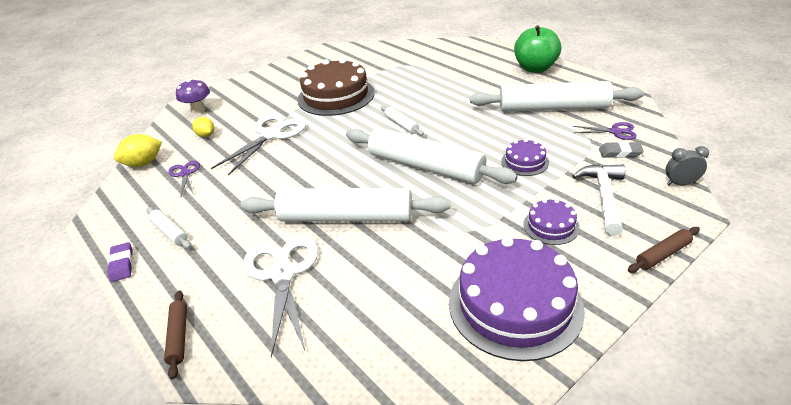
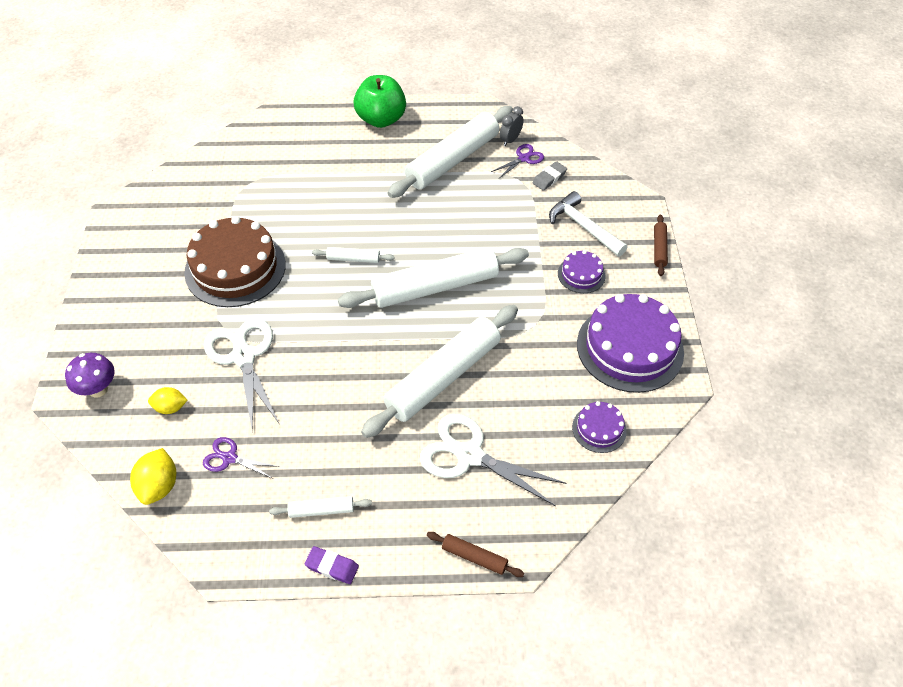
camera: 55 degrees left, 15 degrees up
purple cake [501,139,549,176] -> purple cake moved to [572,401,627,453]
grey clock [666,146,709,185] -> grey clock moved to [500,106,524,146]

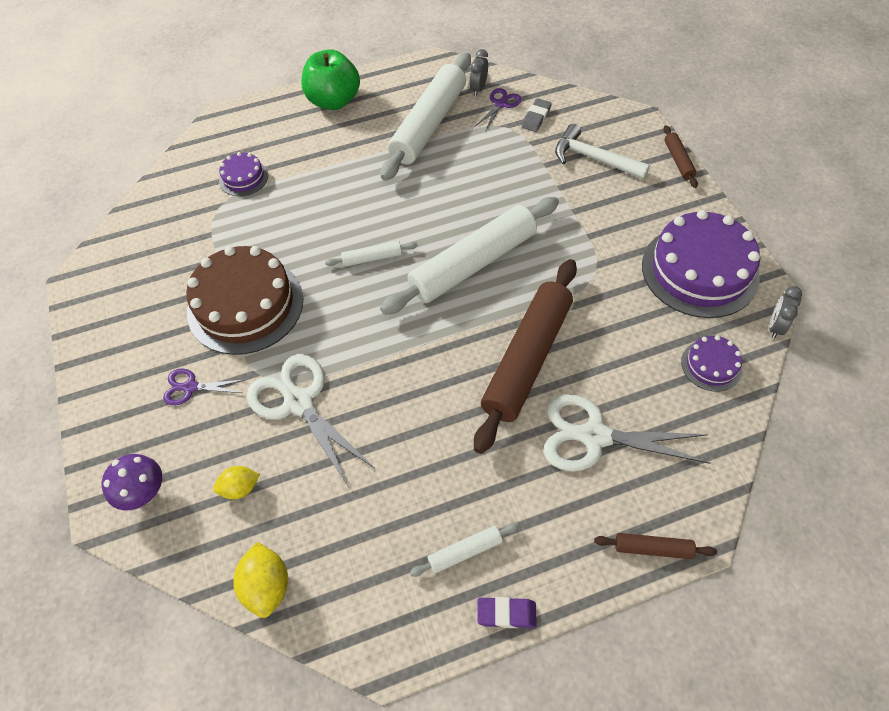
camera: 15 degrees left, 5 degrees up
purple scissors [203,437,280,479] -> purple scissors moved to [163,369,244,405]
white rolling pin [361,305,518,438] -> brown rolling pin [474,259,577,454]
purple cake [558,250,605,293] -> purple cake moved to [219,152,268,196]
none -> grey clock [769,286,802,339]

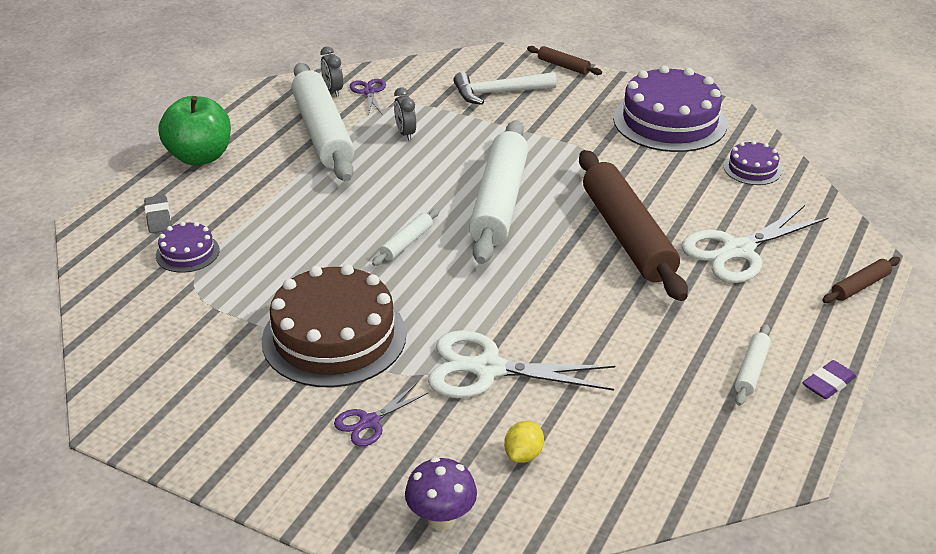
camera: 45 degrees left, 20 degrees down
yellow lemon [234,542,288,618] -> none
grey eraser [522,98,552,132] -> grey eraser moved to [144,195,171,233]
grey clock [769,286,802,339] -> grey clock moved to [394,87,416,141]

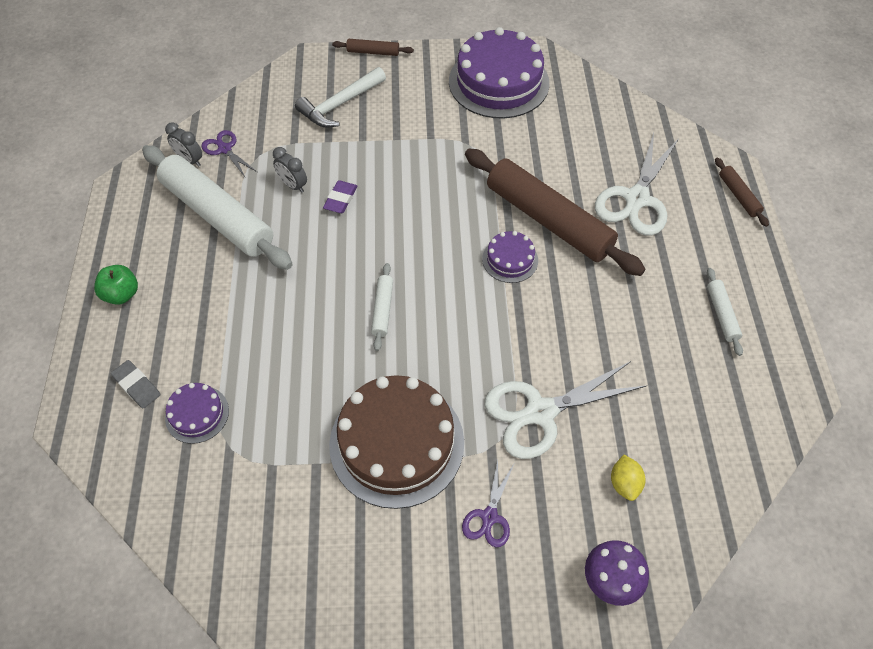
camera: 30 degrees left, 20 degrees up
green apple [158,96,231,166] -> green apple [94,265,138,305], size x0.56
white rolling pin [469,120,528,264] -> none
purple cake [724,140,782,185] -> purple cake moved to [482,231,538,283]
purple eraser [803,360,856,399] -> purple eraser moved to [323,180,358,213]
brown rolling pin [822,257,900,303] -> brown rolling pin turned 45 degrees counterclockwise [715,158,769,227]

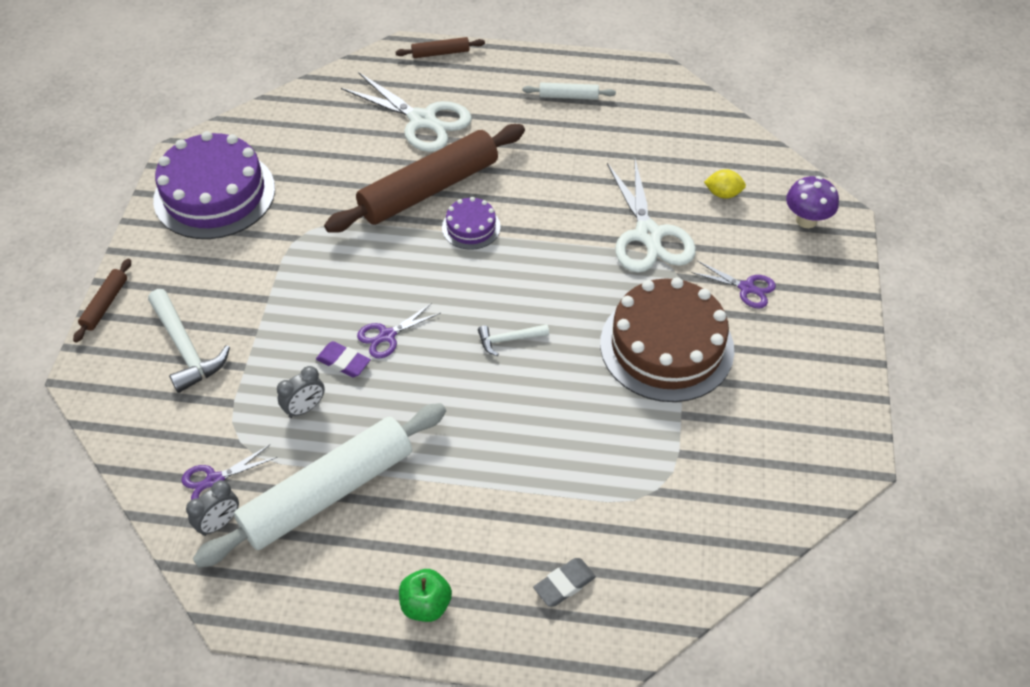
camera: 80 degrees left, 5 degrees down
purple cake [165,383,229,444] -> none
white rolling pin [371,263,393,351] -> white hammer [478,324,549,356]
none -> purple scissors [357,303,441,358]

